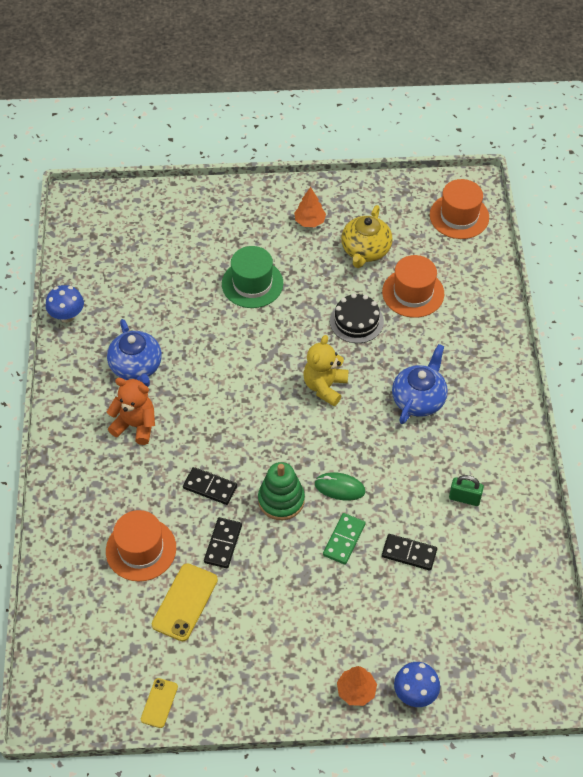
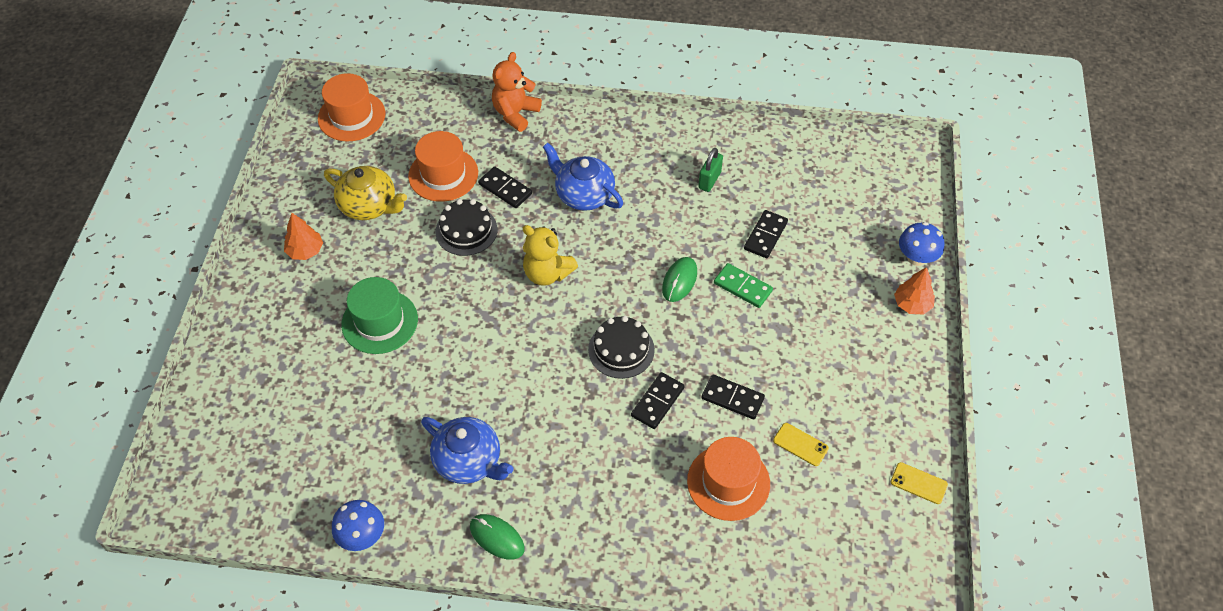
camera: 80 degrees left, 0 degrees up
blue teapot [107,319,162,387] -> blue teapot turned 45 degrees clockwise [421,417,514,484]
orange teddy bear [107,378,155,445] -> orange teddy bear moved to [492,52,542,132]
yellow phone [152,563,218,641] -> yellow phone [773,423,829,466], size x0.59
green stacking toy [258,462,305,520] -> none
none -> green mouse [470,514,525,560]
none -> black domino [478,166,532,208]
none -> black cake [588,316,655,379]

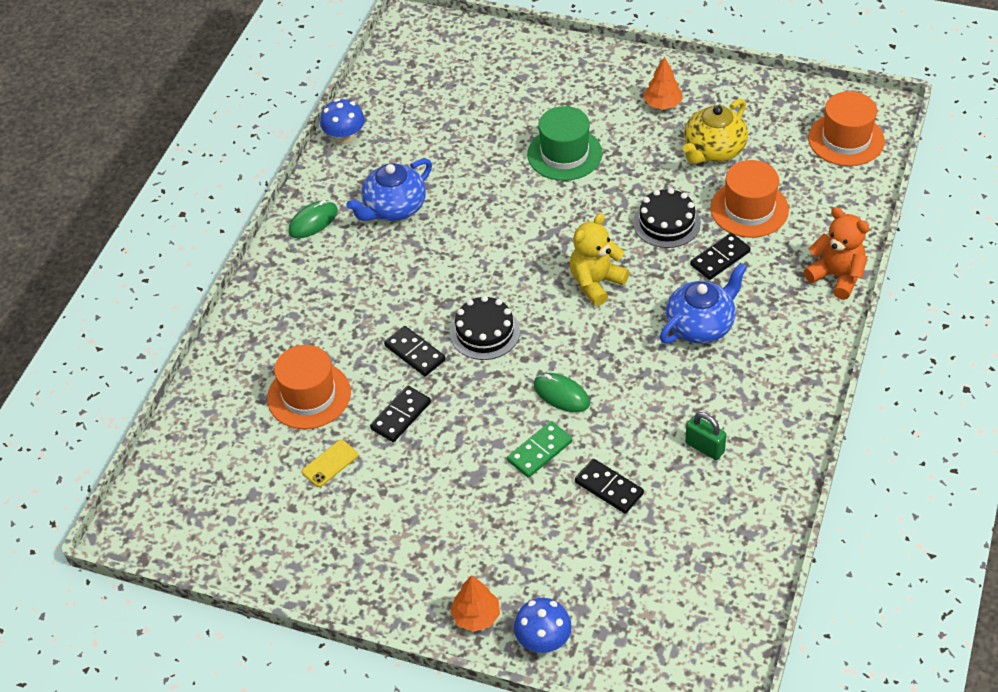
camera: 105 degrees right, 5 degrees down
yellow phone [891,462,948,504] -> none

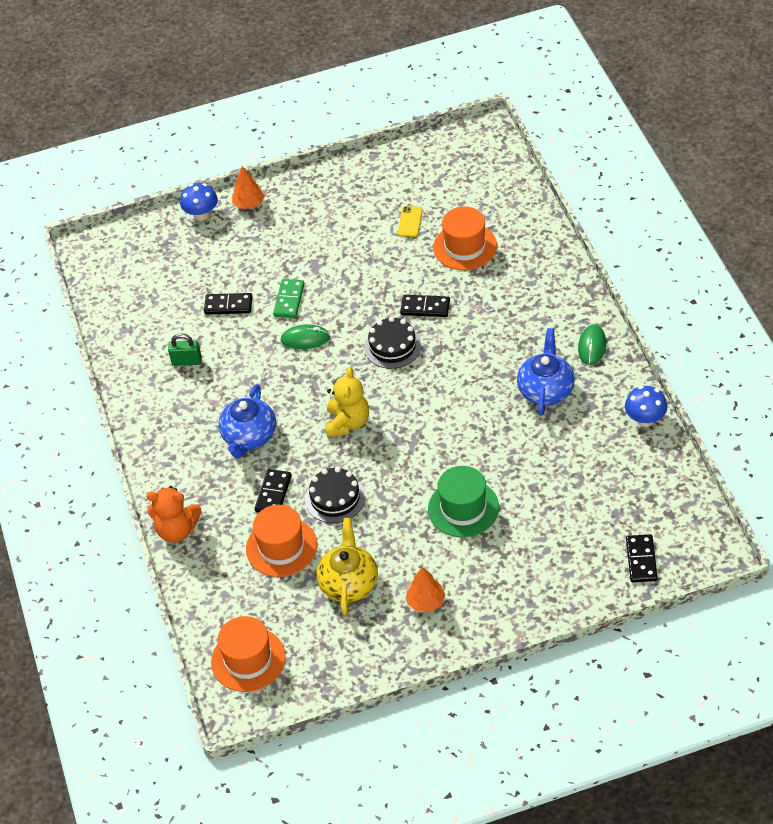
camera: 145 degrees right, 0 degrees up
black domino [370,386,431,442] -> black domino moved to [626,534,658,582]

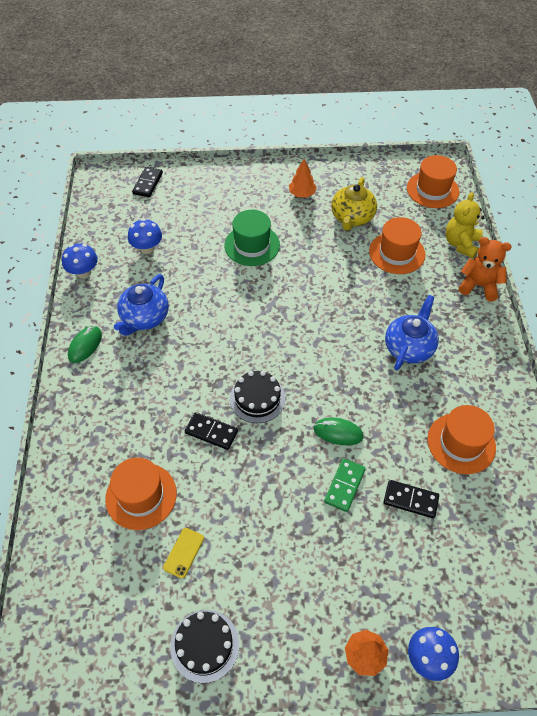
camera: 170 degrees left, 5 degrees up
green padlock [168,333,202,366] -> orange hat [427,405,496,474]
black domino [254,469,292,512] -> none
black cake [305,467,366,523] -> black cake moved to [170,610,239,683]
yellow teddy bear [325,367,369,438] -> yellow teddy bear moved to [446,192,485,259]
none -> blue mushroom [128,219,162,254]

